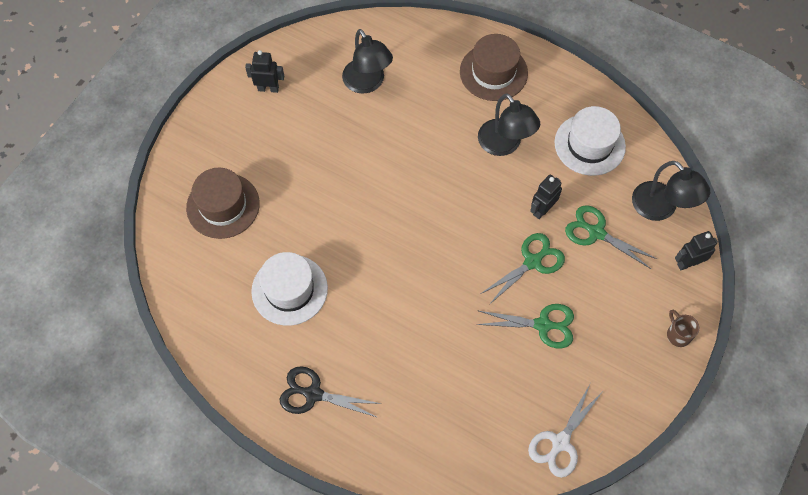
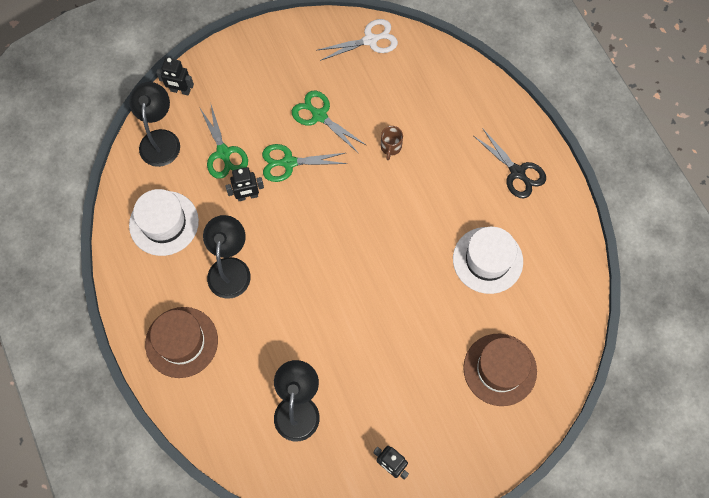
camera: 145 degrees left, 5 degrees up
brown mug [667,310,699,347] -> brown mug moved to [381,126,403,160]

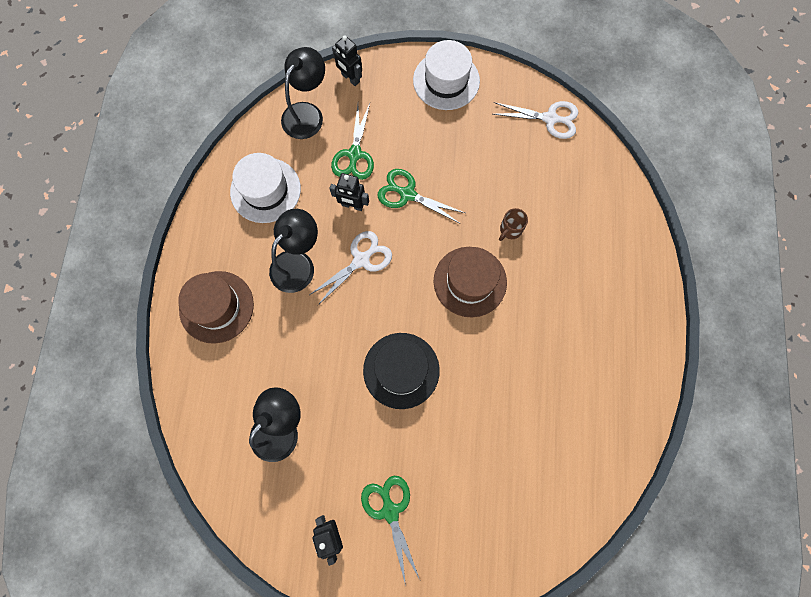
camera: 30 degrees right, 5 degrees up
green scissors [292,91,366,153] -> green scissors moved to [361,476,420,586]
white hat [453,227,523,294] -> white hat moved to [413,40,480,110]
brown hat [463,334,537,406] -> brown hat moved to [434,247,507,317]
black scissors [474,128,546,198] -> none
none -> white scissors [310,231,392,305]
none -> black hat [363,333,440,409]

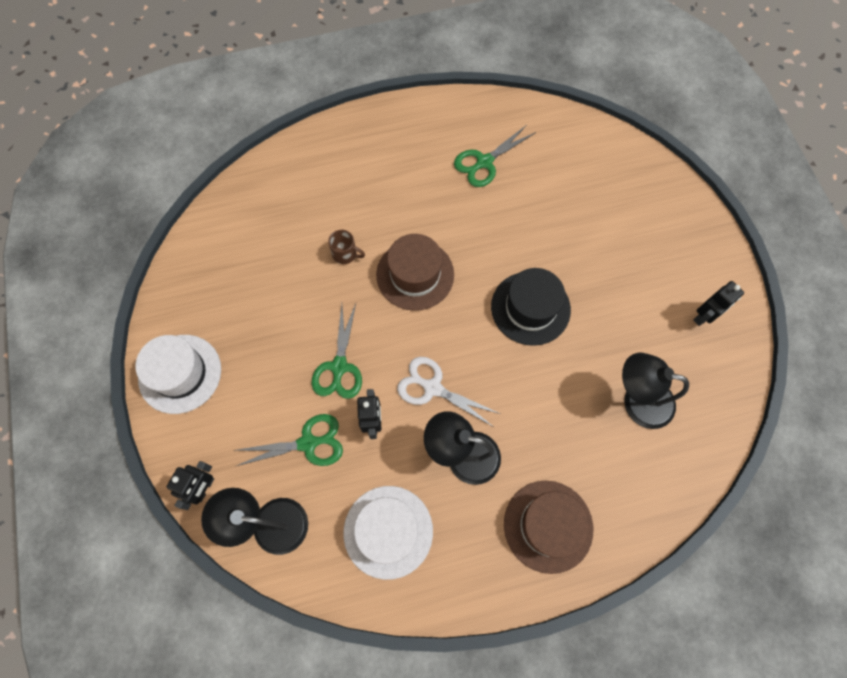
camera: 110 degrees left, 5 degrees down
green scissors [361,476,420,586] -> green scissors moved to [454,125,536,187]
white scissors [493,101,578,139] -> none

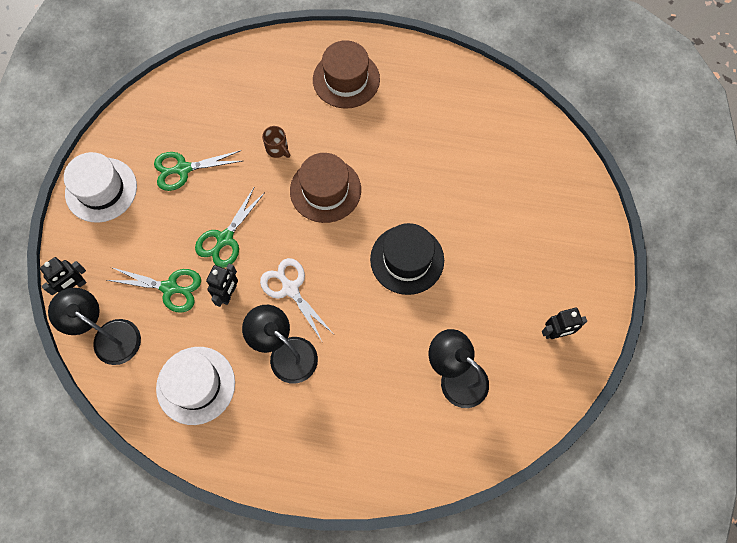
camera: 25 degrees right, 0 degrees up
green scissors [454,125,536,187] -> green scissors moved to [154,150,242,191]
brown hat [504,481,593,574] -> brown hat moved to [313,40,380,109]

